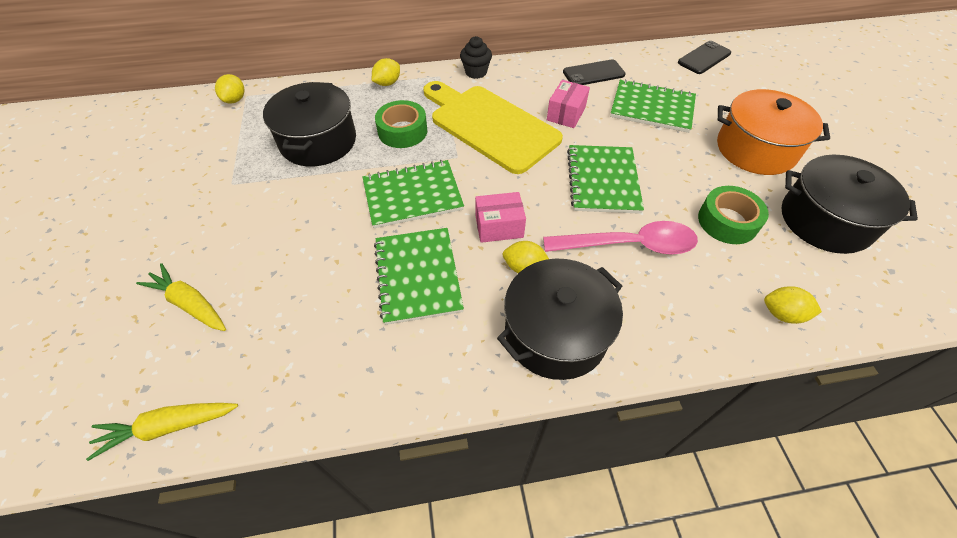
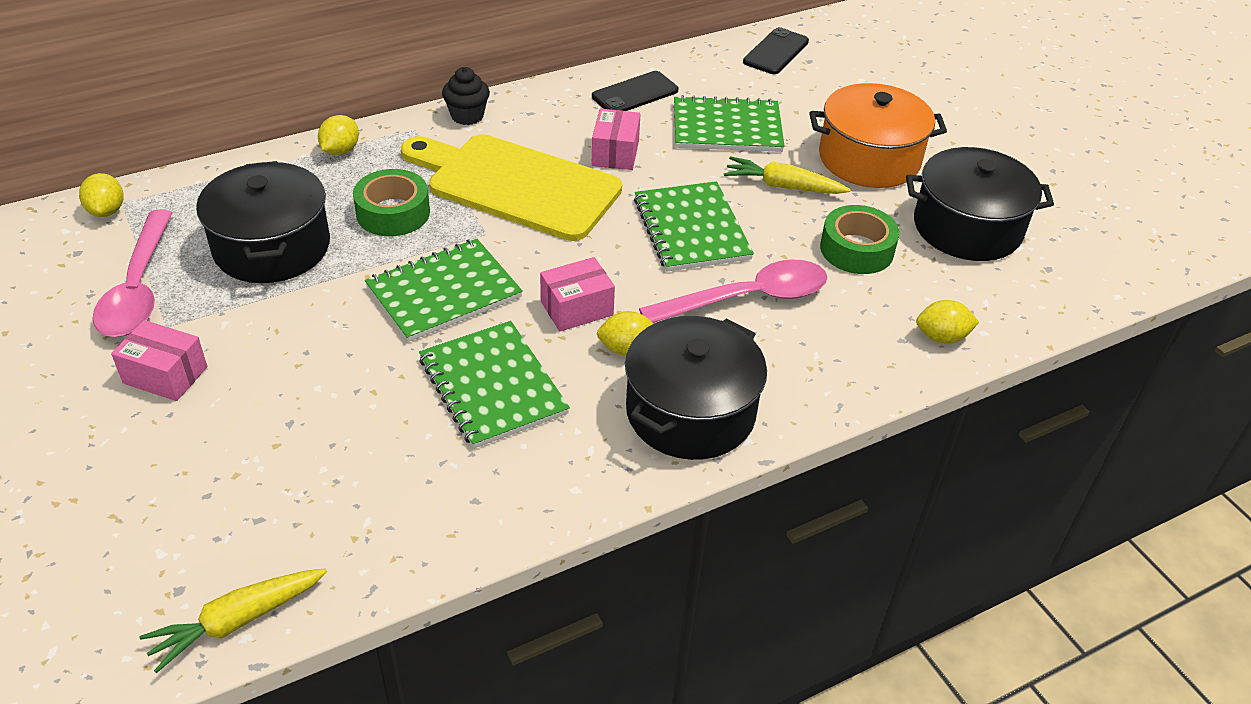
camera: 20 degrees left, 10 degrees down
yellow carrot [136,263,226,331] -> yellow carrot moved to [724,156,851,194]
none -> pink spoon [93,210,173,337]
none -> pink box [111,320,207,401]

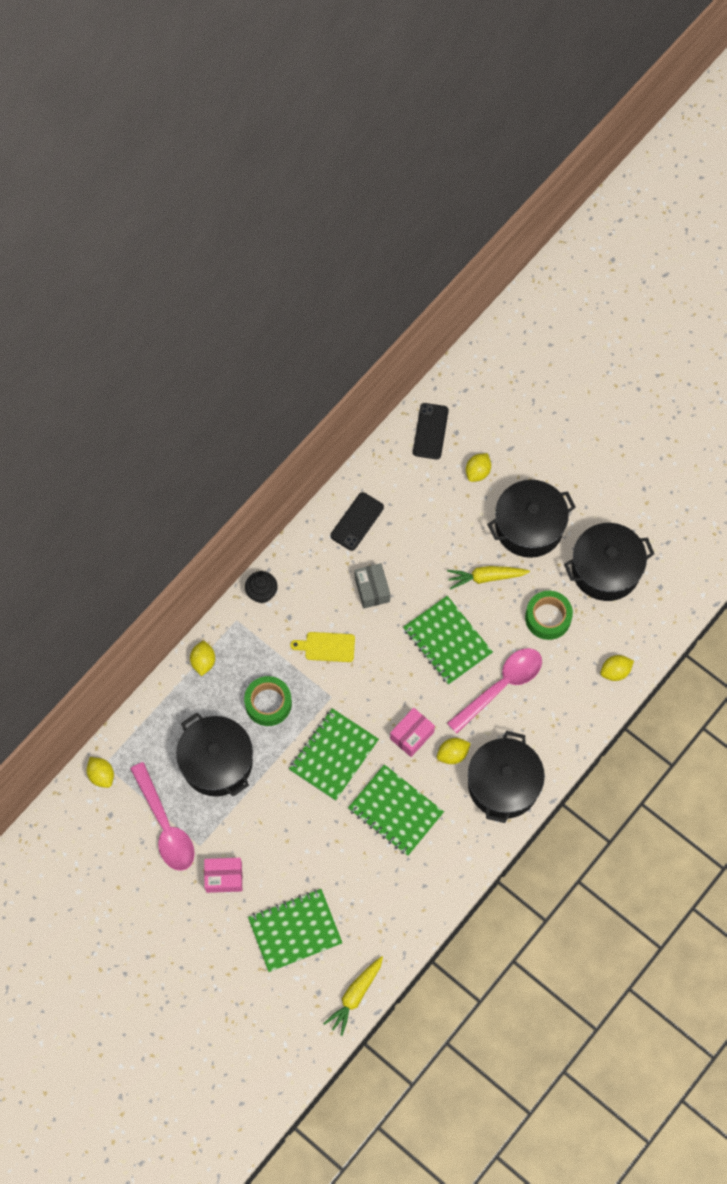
camera: 20 degrees left, 25 degrees up
yellow cutting board [401,134,622,241] -> yellow cutting board [290,632,355,662], size x0.43
pink box [592,108,641,170] -> grey box [355,563,390,609]
green notebook [674,95,785,152] -> green notebook moved to [248,889,342,972]
orange pot [809,83,947,188] -> black pot [487,480,576,558]
none -> yellow lemon [466,453,491,482]

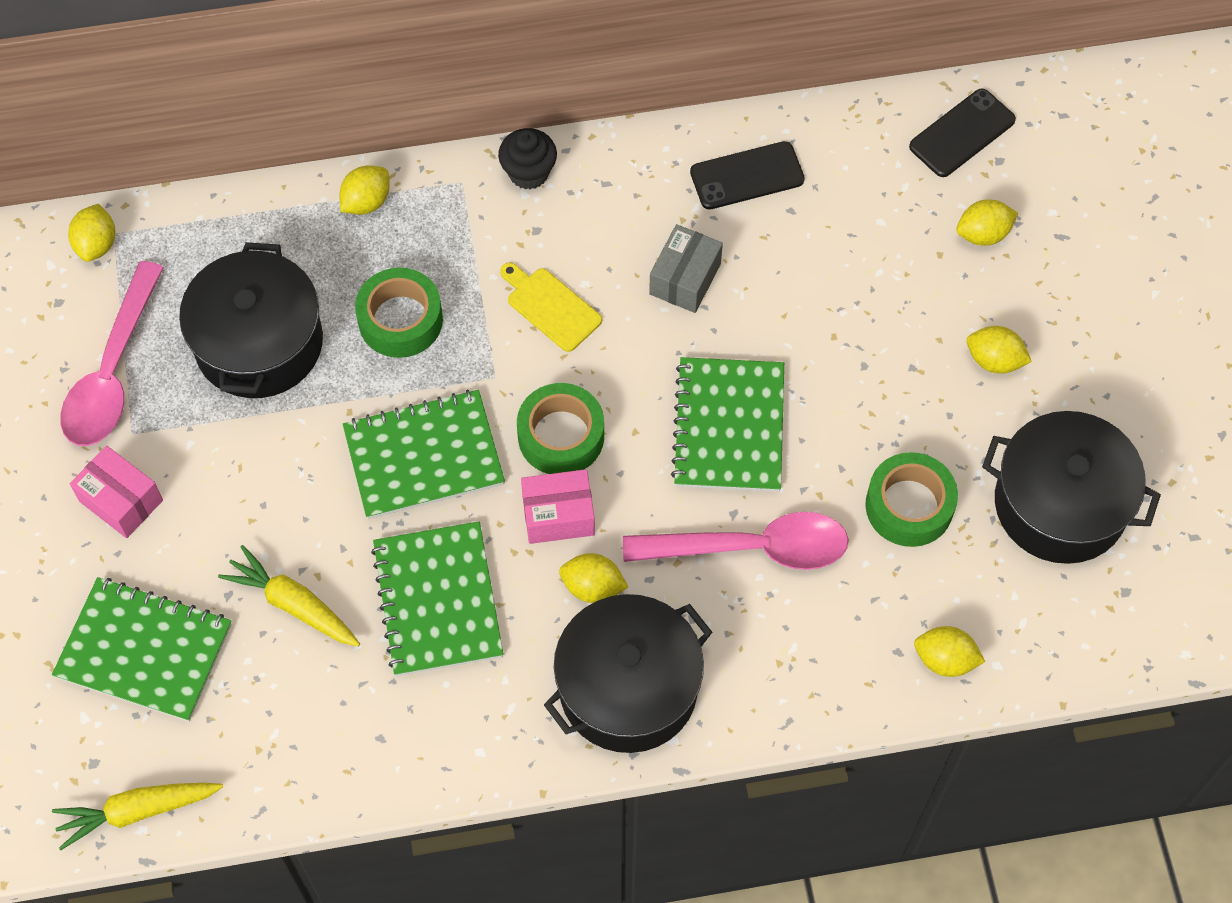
camera: 40 degrees right, 5 degrees down
yellow carrot [447,566,530,590] -> yellow carrot moved to [218,545,360,647]
black pot [487,480,576,558] -> yellow lemon [967,326,1032,374]
none -> green tape [517,383,604,474]

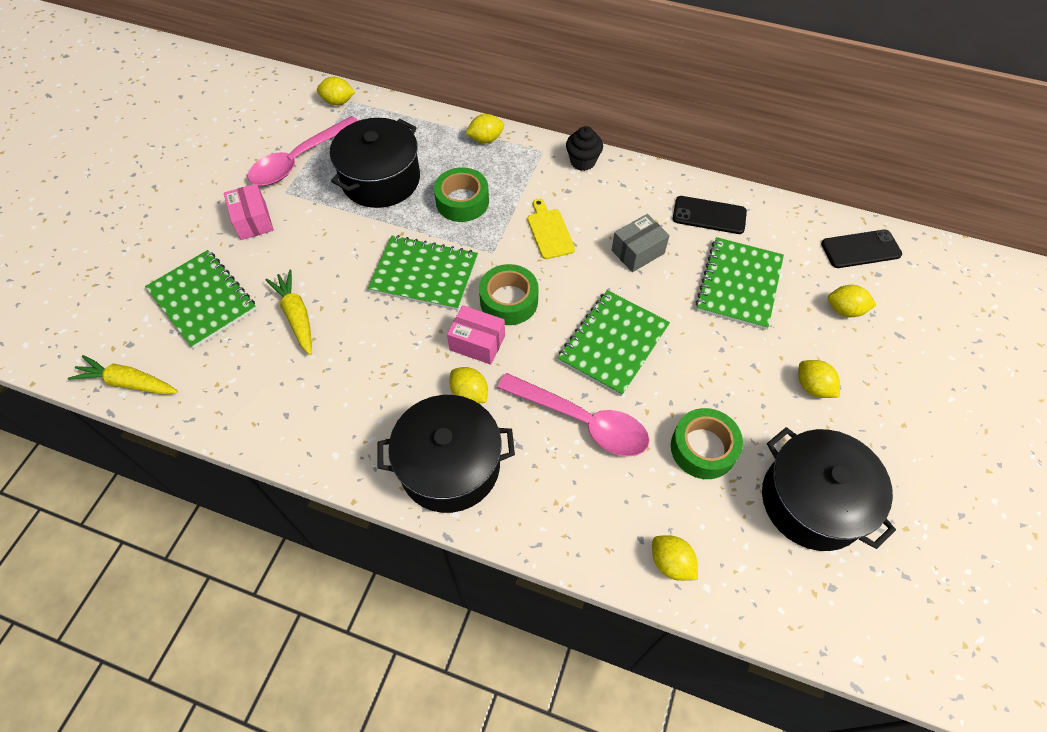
camera: 30 degrees right, 5 degrees down
yellow lemon [68,204,115,262] -> yellow lemon turned 60 degrees clockwise [317,77,355,105]
green notebook [371,521,504,676] -> green notebook moved to [695,237,784,330]

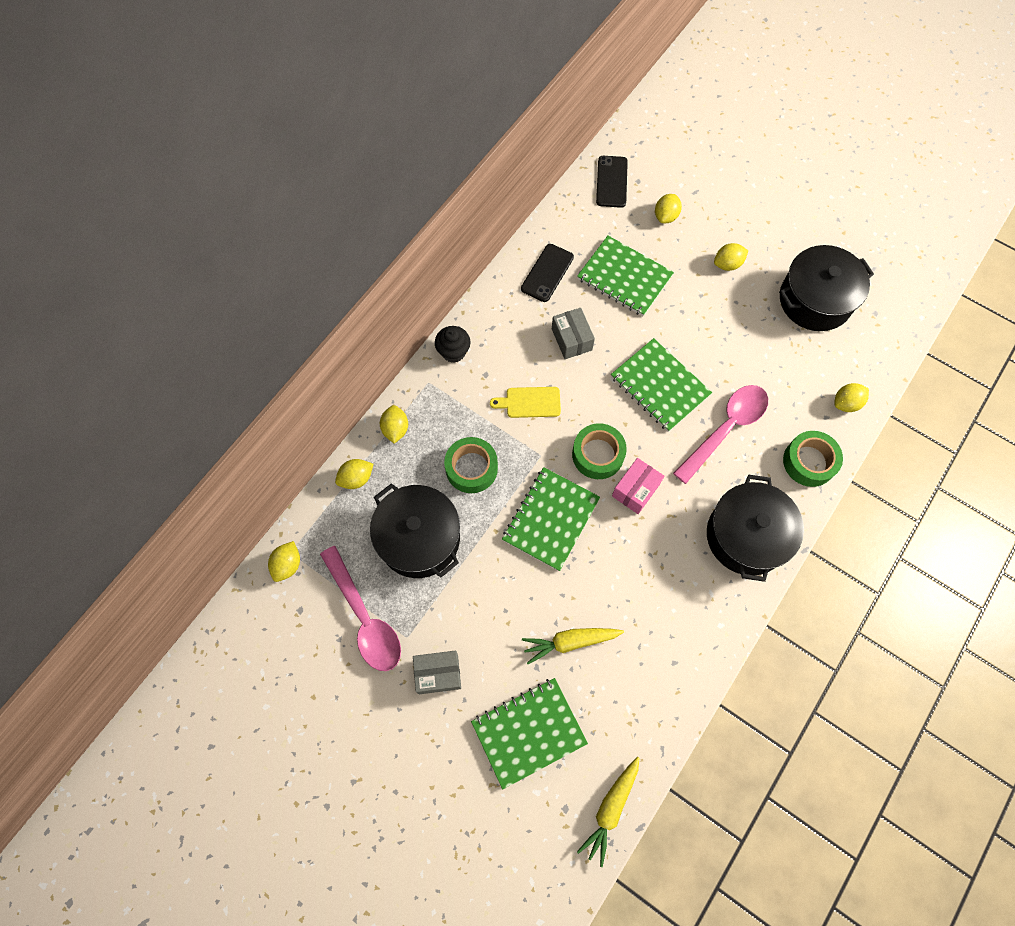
camera: 75 degrees left, 10 degrees up
pink box [224,184,274,240] -> grey box [413,650,461,694]
yellow lemon [449,367,488,404] -> yellow lemon moved to [335,459,373,489]
green tape [671,408,743,479] -> green tape moved to [783,431,843,487]

